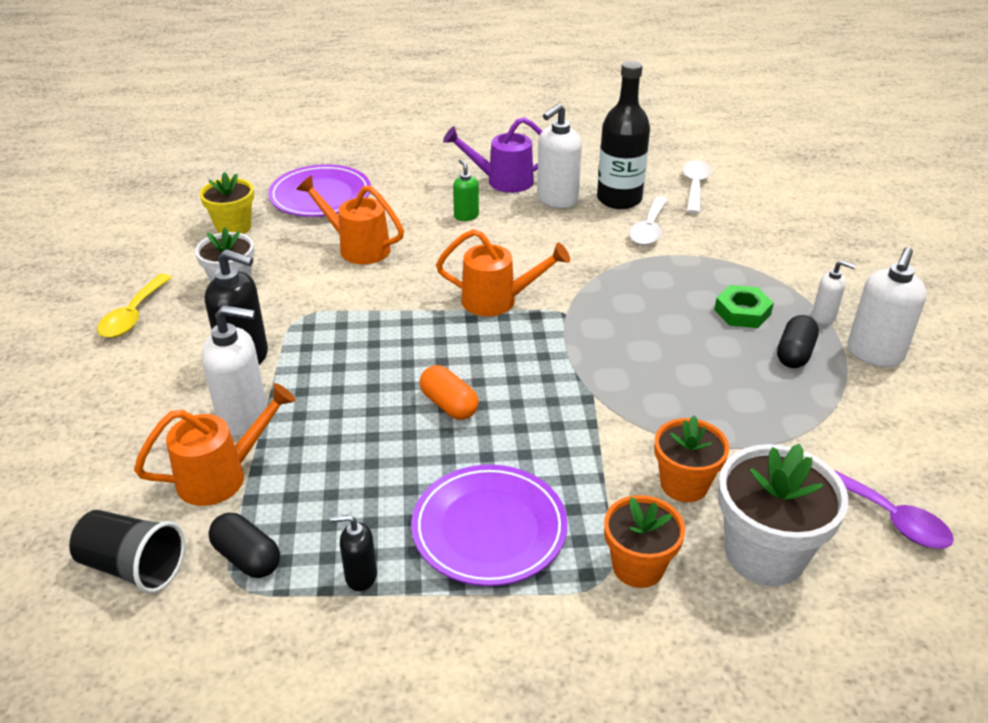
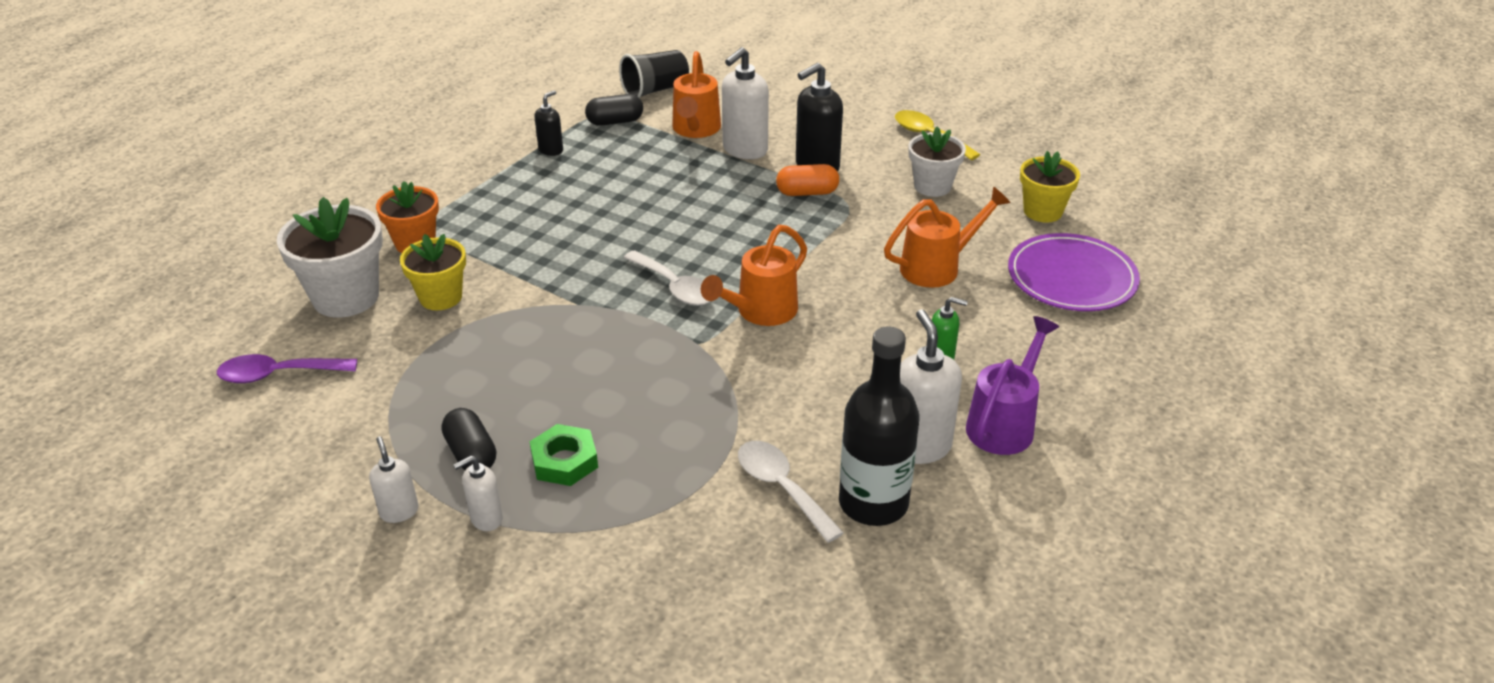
camera: 125 degrees right, 0 degrees up
purple plate [411,464,568,586] -> none
orange capsule [420,365,479,420] -> orange capsule moved to [776,164,839,196]
orange flower pot [654,416,729,502] -> yellow flower pot [400,234,466,310]
white spoon [682,160,712,214] -> white spoon moved to [623,250,711,306]
white soap dispenser [847,247,927,367] -> white soap dispenser [369,436,419,523], size x0.55

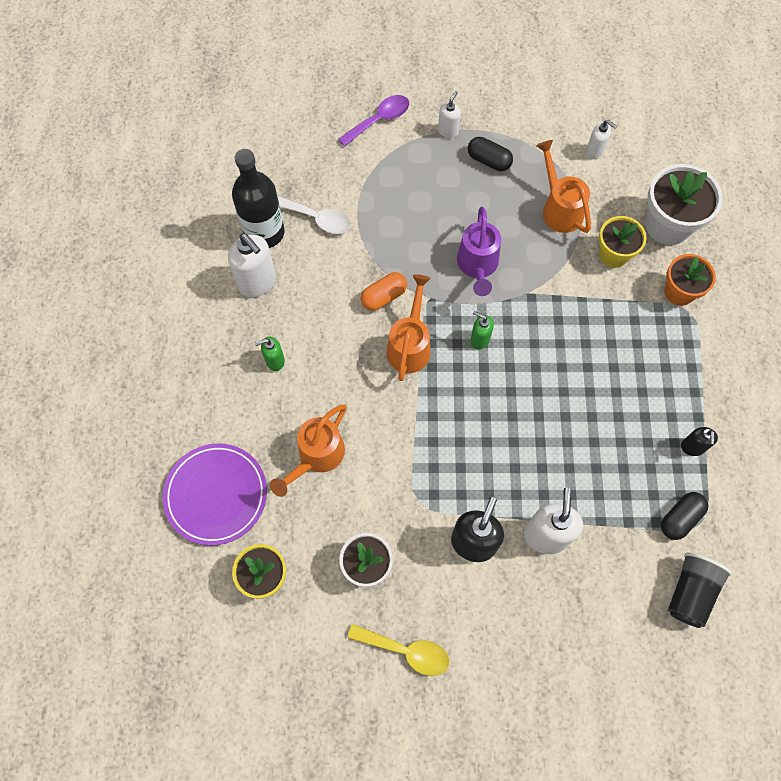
camera: 150 degrees right, 30 degrees up
purple spoon [217,354,357,383] -> purple spoon moved to [338,95,409,147]
white soap dispenser [369,436,419,523] -> white soap dispenser moved to [586,120,617,159]
green nut [529,424,598,486] -> none
white spoon [623,250,711,306] -> green soap dispenser [470,311,494,350]
orange watering can [672,51,721,138] -> orange watering can moved to [536,140,591,233]
orange capsule [776,164,839,196] -> orange capsule moved to [361,272,407,311]
purple watering can [966,316,1059,455] -> purple watering can moved to [457,207,501,296]

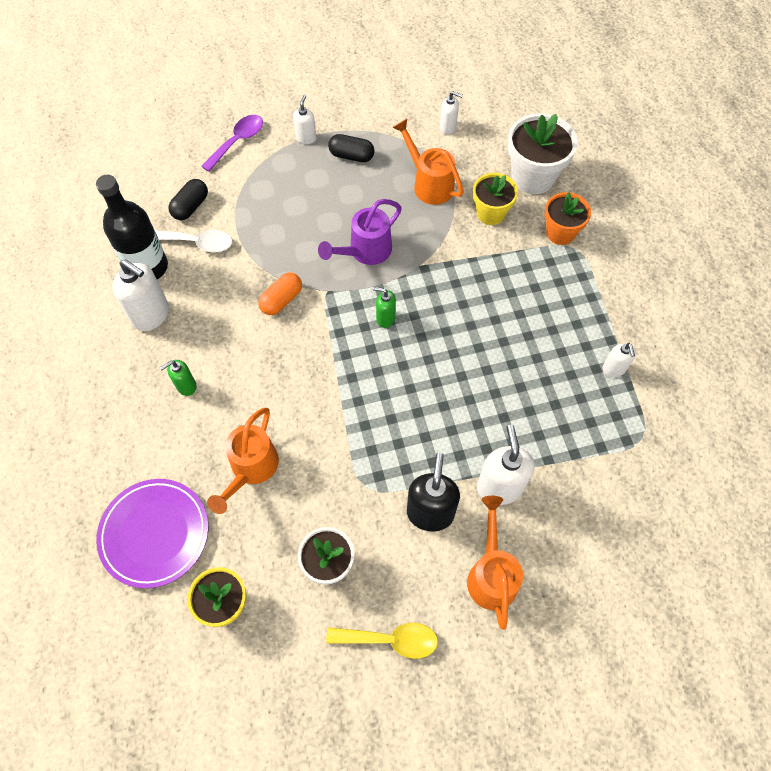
camera: 15 degrees left, 5 degrees down
orange watering can [387,274,431,381] -> orange watering can moved to [467,496,523,630]
purple watering can [457,207,501,296] -> purple watering can turned 60 degrees clockwise [318,199,402,265]
black capsule [661,492,708,540] -> black capsule moved to [168,179,208,220]
black cup [668,553,732,628] -> none
black soap dispenser [681,427,718,456] -> white soap dispenser [602,343,636,377]

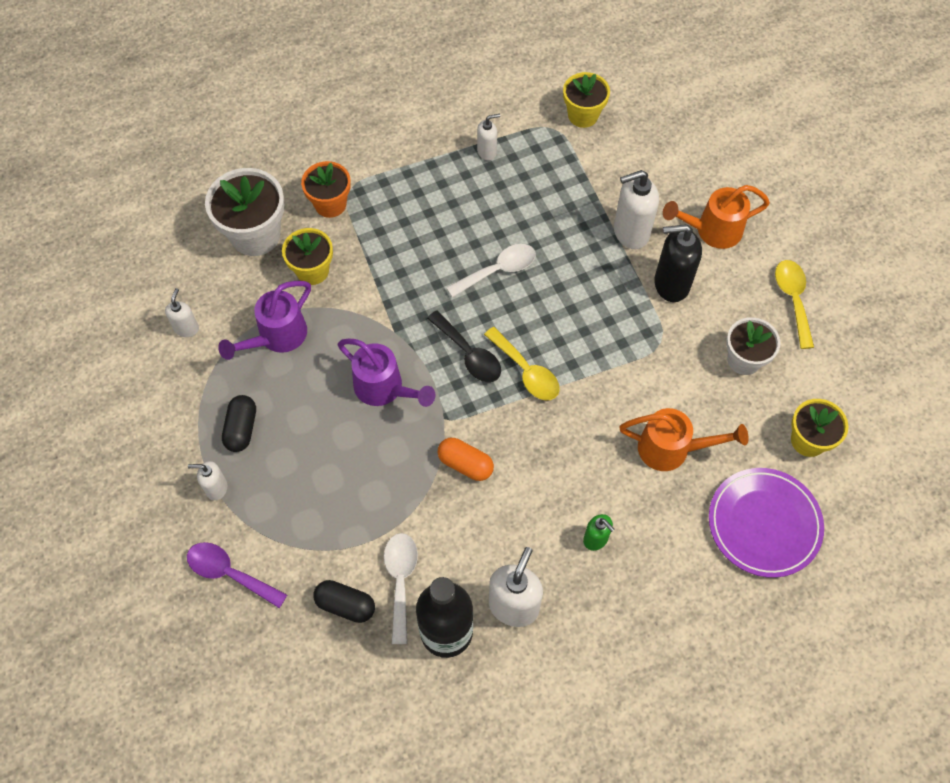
camera: 100 degrees left, 0 degrees up
green soap dispenser [373,287,396,328] -> black spoon [427,310,501,382]
orange watering can [393,119,464,205] -> purple watering can [218,281,311,360]
none -> white spoon [446,244,536,298]
none -> yellow spoon [484,327,560,400]
none -> yellow flower pot [563,72,610,128]

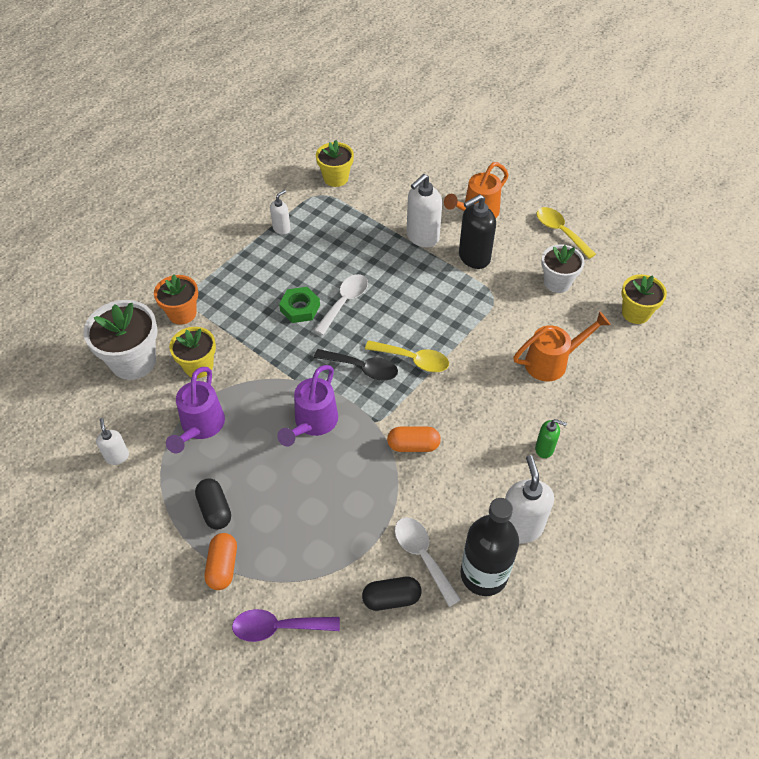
camera: 30 degrees left, 10 degrees down
white soap dispenser [188,461,227,501] -> orange capsule [205,533,237,590]
purple watering can [338,339,435,407] -> purple watering can turned 105 degrees clockwise [277,365,338,446]
purple plate [709,468,824,578] -> none
none -> green nut [279,287,320,323]

